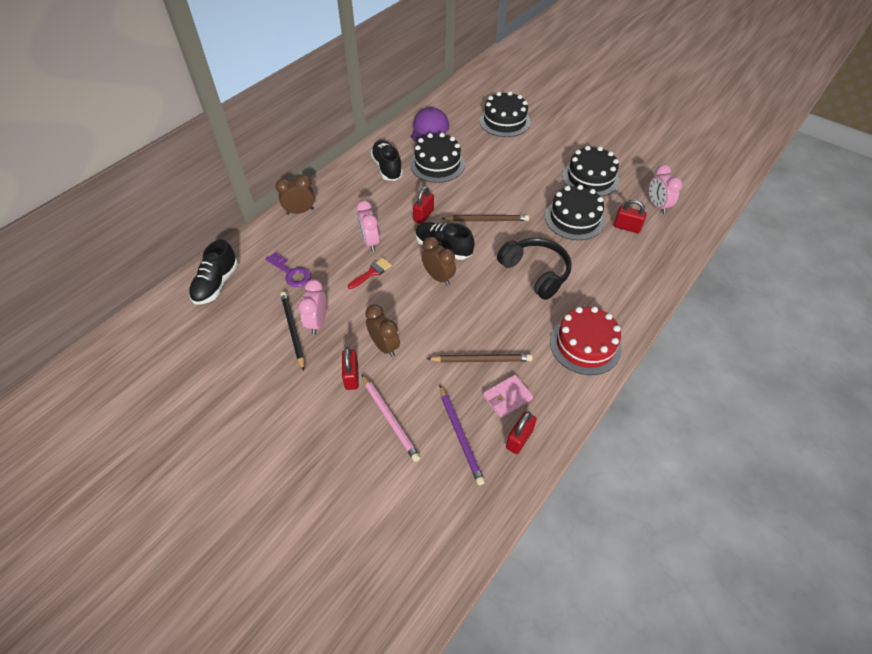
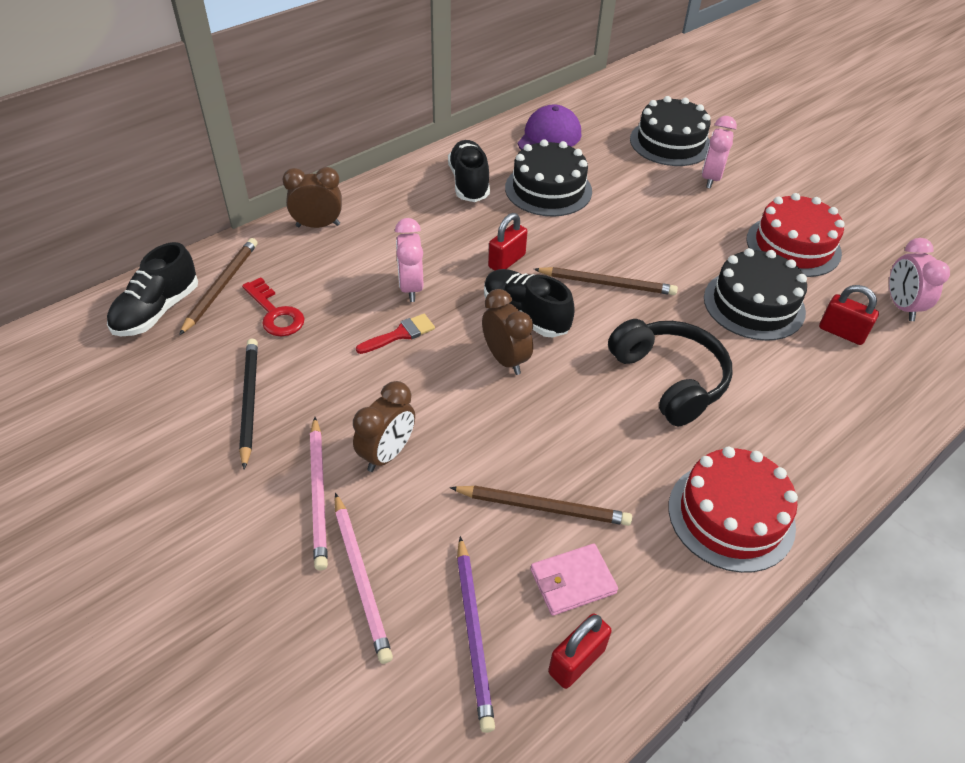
camera: 10 degrees right, 5 degrees down
purple key [265,252,311,287] -> red key [242,277,305,336]
pink clock [298,279,327,335] -> pink clock moved to [702,116,737,189]
red padlock [342,347,359,390] -> pink pencil [310,417,328,570]
brown clock [365,304,400,357] -> brown clock turned 60 degrees clockwise [353,381,415,472]
black cake [562,146,619,197] -> red cake [747,193,845,277]
none -> brown pencil [179,238,257,335]

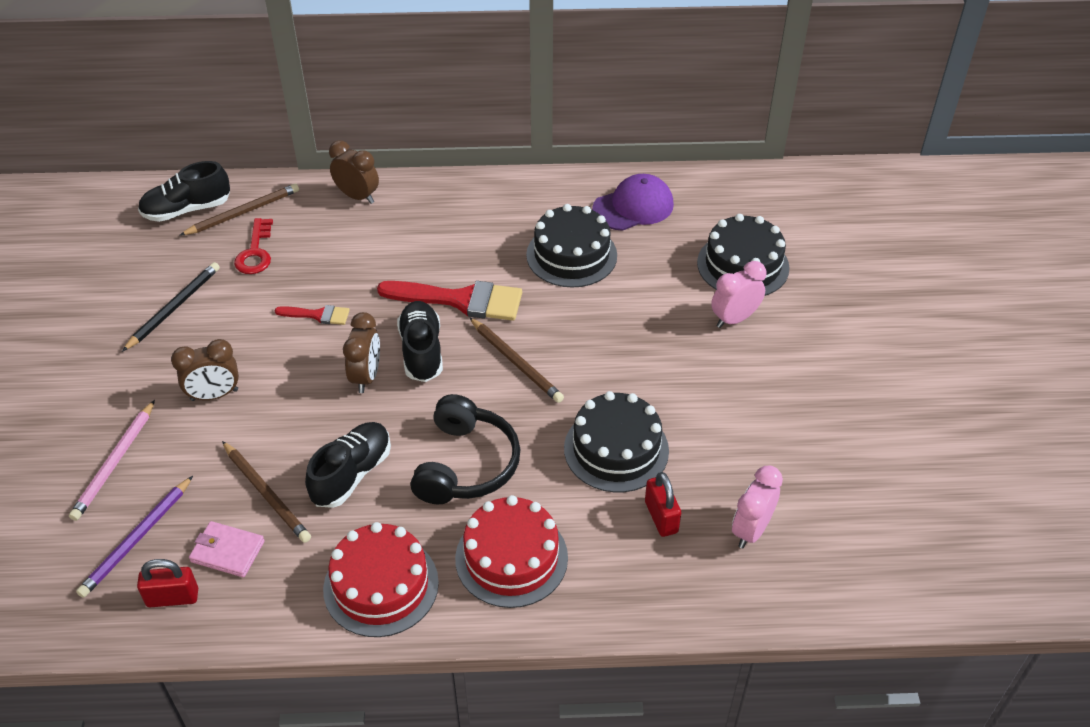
camera: 40 degrees right, 0 degrees up
pink pencil [310,417,328,570] -> none
pink clock [395,218,423,302] -> none
black shoe [448,140,490,202] -> black shoe moved to [305,422,391,508]
red padlock [488,213,528,271] -> red brush [377,281,522,321]
red cake [747,193,845,277] -> red cake moved to [455,495,568,608]

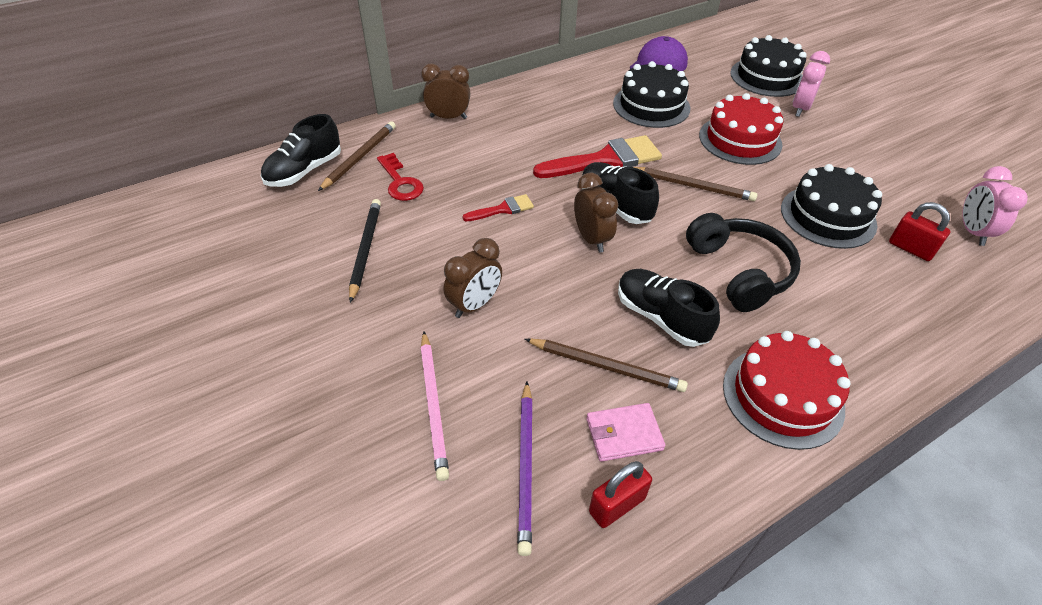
camera: 30 degrees left, 0 degrees up
black shoe [305,422,391,508] -> black shoe turned 45 degrees counterclockwise [618,269,720,347]
red cake [455,495,568,608] -> red cake moved to [699,93,783,165]

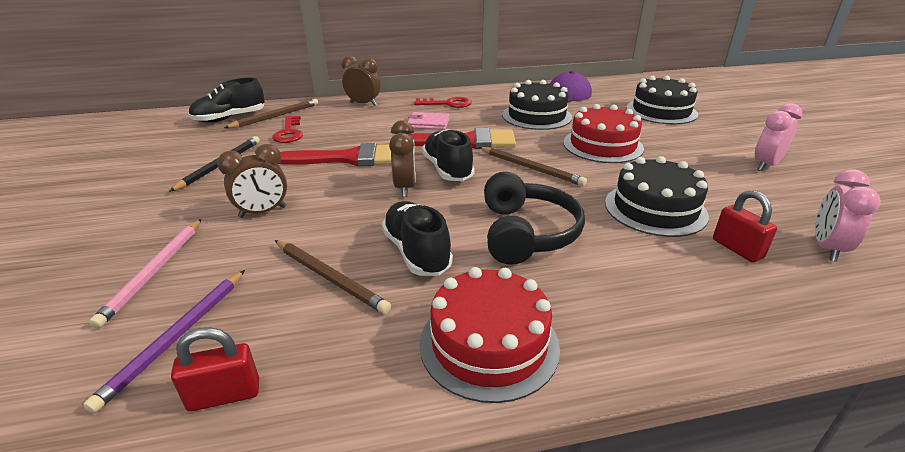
camera: 20 degrees right, 15 degrees down
red brush [463,194,534,221] -> red brush [277,143,391,167], size x1.97
pink wallet [586,403,665,462] -> pink wallet moved to [408,112,449,130]
pink clock [792,51,830,117] -> pink clock moved to [755,103,803,171]
none -> red key [414,97,472,108]

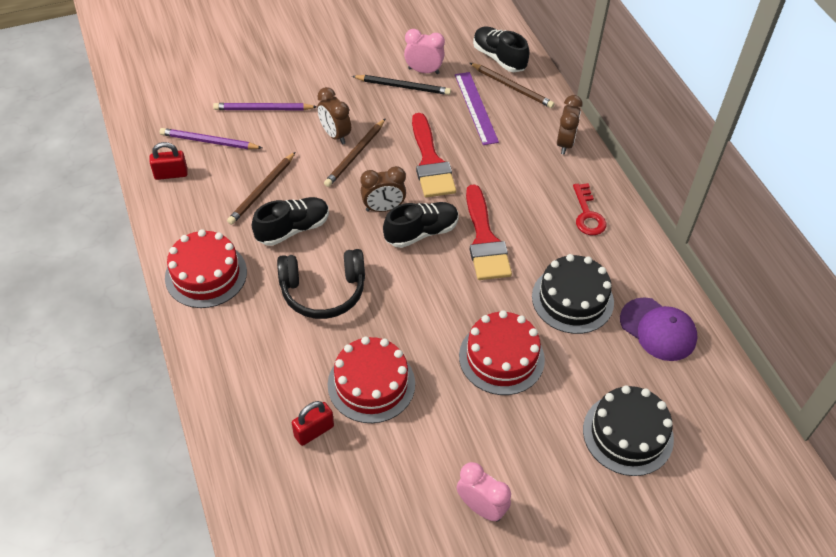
camera: 80 degrees right, 20 degrees up
pink pencil [89,219,201,329] -> purple pencil [213,103,317,110]
red padlock [171,327,259,411] -> red padlock turned 75 degrees counterclockwise [150,142,188,180]
red key [272,116,303,143] -> purple ruler [455,72,499,145]
pink wallet [408,112,449,130] -> none
brown pencil [479,147,587,186] -> brown pencil moved to [324,119,385,187]
black cake [605,156,709,237] -> red cake [328,337,415,423]
pink clock [815,169,881,262] -> pink clock moved to [404,29,445,74]

